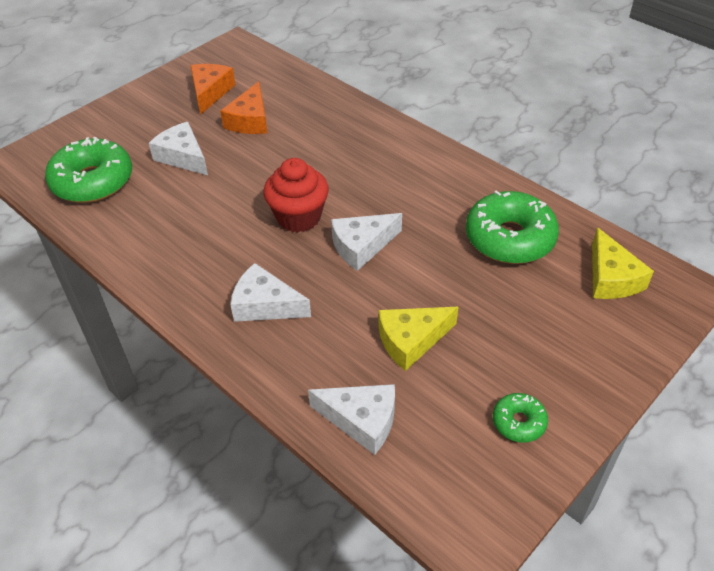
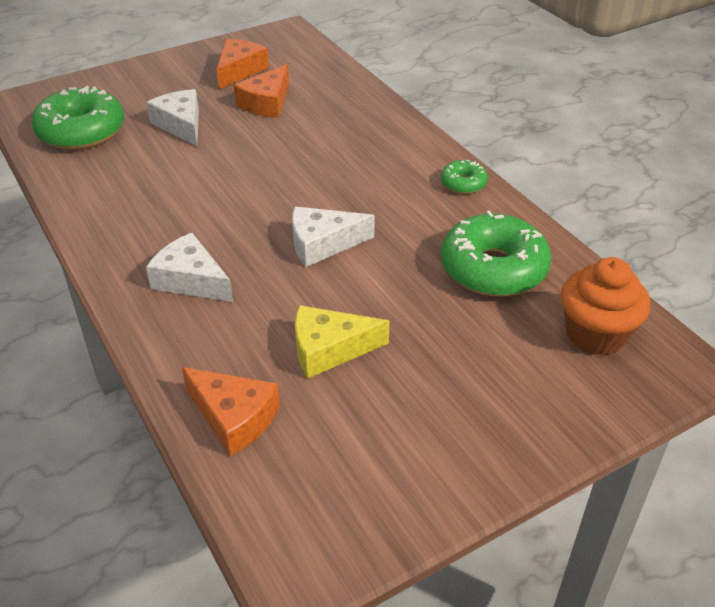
camera: 15 degrees right, 5 degrees down
red cupcake [264,158,329,232] -> none
white cheese [308,384,395,455] -> orange cheese [182,367,280,456]
green donut [493,393,548,443] -> green donut moved to [441,160,488,194]
yellow cheese [592,227,654,299] -> orange cupcake [561,257,650,356]

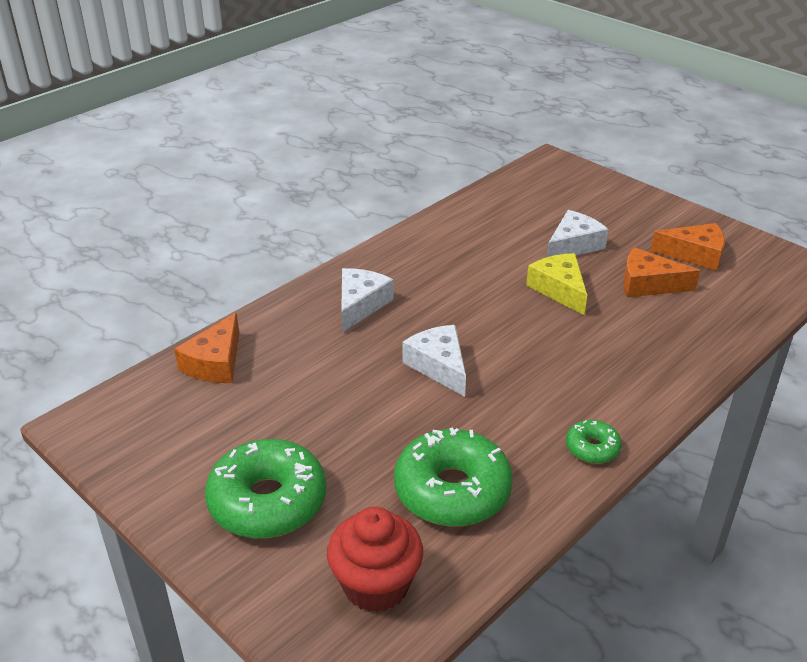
camera: 75 degrees right, 5 degrees down
green donut [31,85,124,150] -> green donut moved to [205,439,326,539]
yellow cheese [295,305,390,379] -> yellow cheese moved to [526,253,587,315]
orange cupcake [561,257,650,356] -> red cupcake [327,507,423,612]

